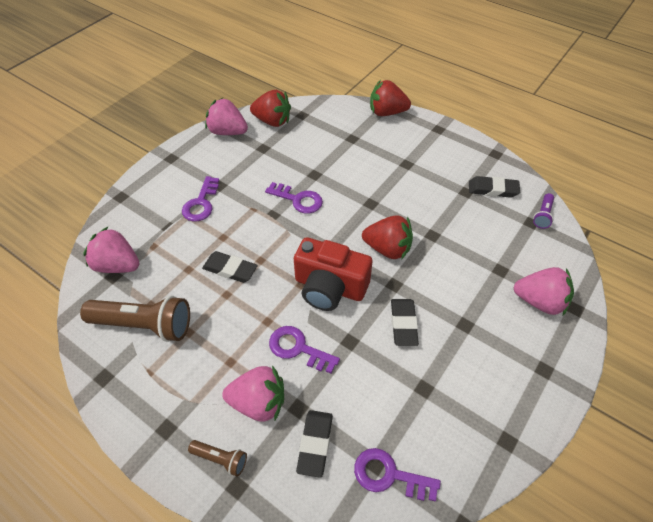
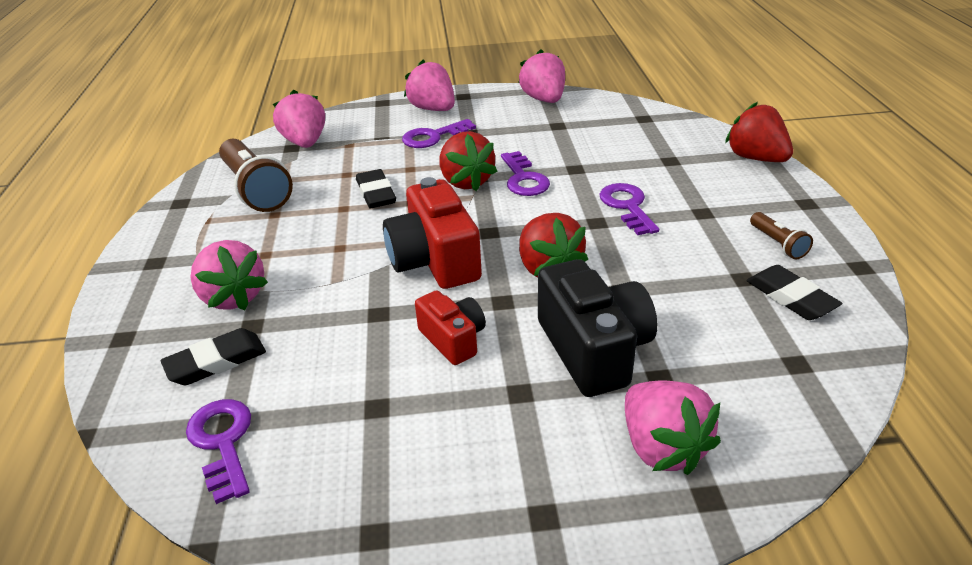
camera: 50 degrees right, 15 degrees down
brown flashlight [188,440,247,476] -> brown flashlight moved to [750,212,813,259]
red strawberry [250,90,291,127] -> red strawberry moved to [439,131,497,191]
purple key [269,326,340,374] -> purple key moved to [599,183,659,235]
black eraser [391,299,419,346] -> red camera [415,290,486,365]
purple flashlight [533,193,554,229] -> none
none -> pink strawberry [404,59,455,111]
none -> black camera [538,259,657,397]

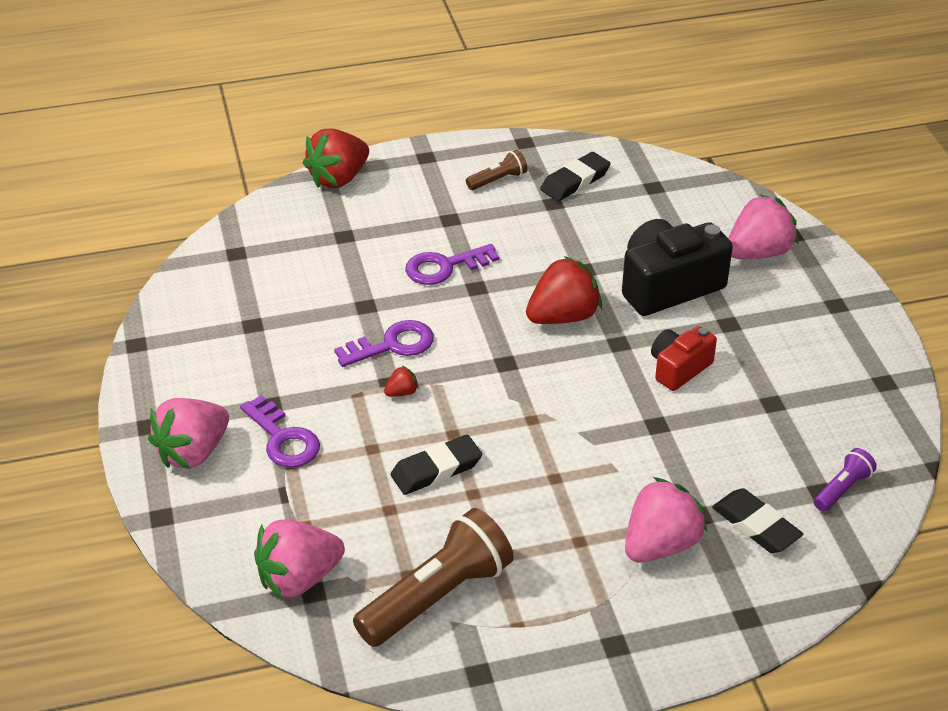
camera: 100 degrees left, 5 degrees up
purple key [186,399,251,504] -> purple flashlight [814,448,877,512]
red camera [383,177,482,289] -> none
red strawberry [439,131,497,191] -> red strawberry [384,366,419,397], size x0.43
pink strawberry [518,49,565,103] -> none

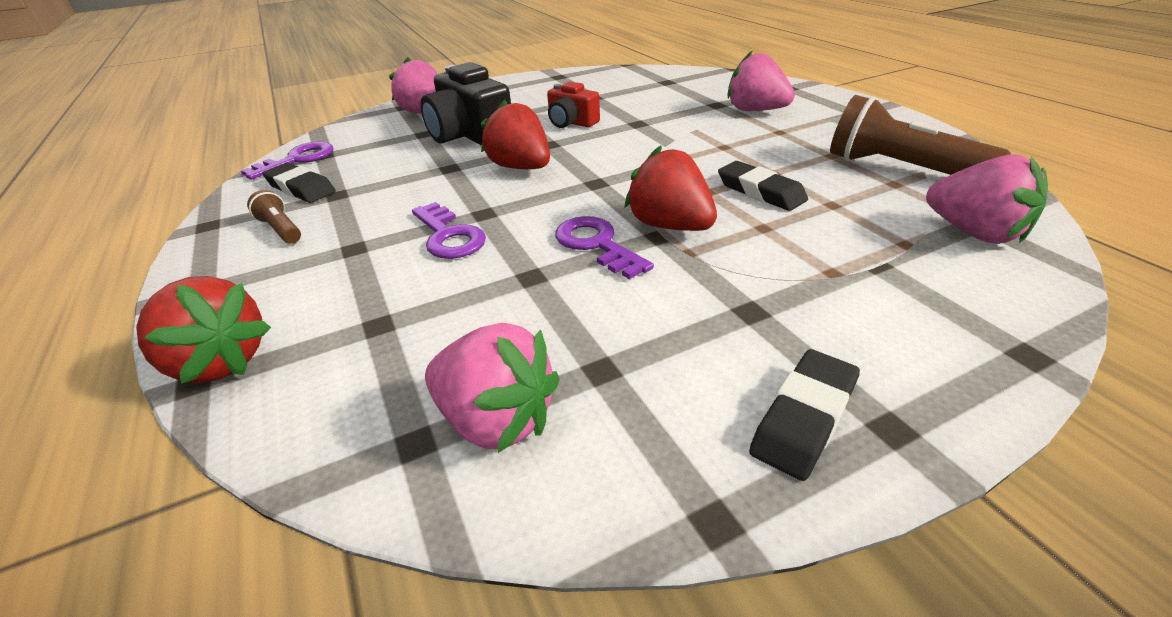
camera: 100 degrees left, 5 degrees down
pink strawberry [148,398,229,469] -> pink strawberry moved to [425,323,560,453]
purple key [240,395,320,468] -> purple key moved to [240,142,333,180]
red strawberry [384,366,419,397] -> red strawberry [624,146,717,231], size x2.32
black eraser [712,488,803,553] -> black eraser moved to [749,349,860,481]
purple flashlight [814,448,877,512] -> none

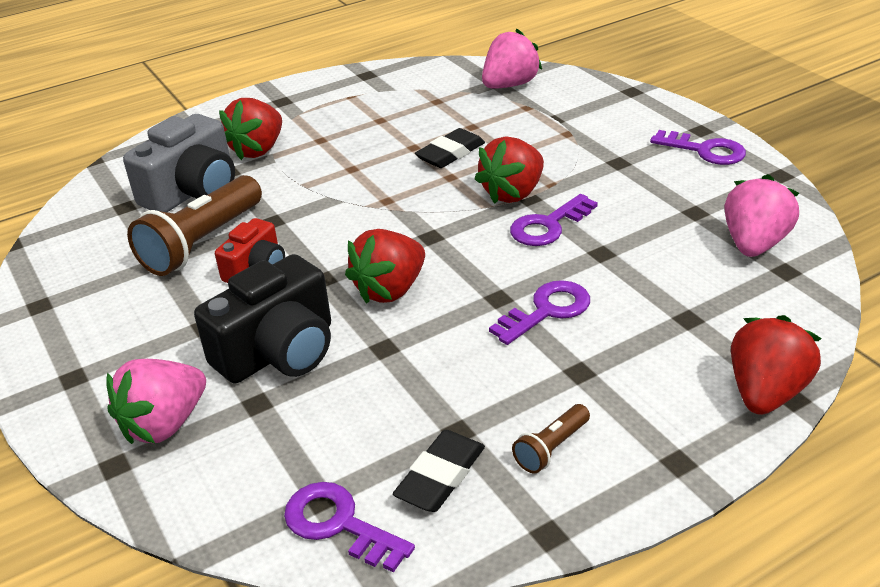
camera: 95 degrees left, 0 degrees up
pink strawberry [727,50,795,111] -> red strawberry [219,98,282,160]
black eraser [749,349,860,481] -> purple key [650,130,746,165]
brown flashlight [830,95,1011,175] -> brown flashlight moved to [127,175,262,276]
none -> grey camera [123,114,235,212]

